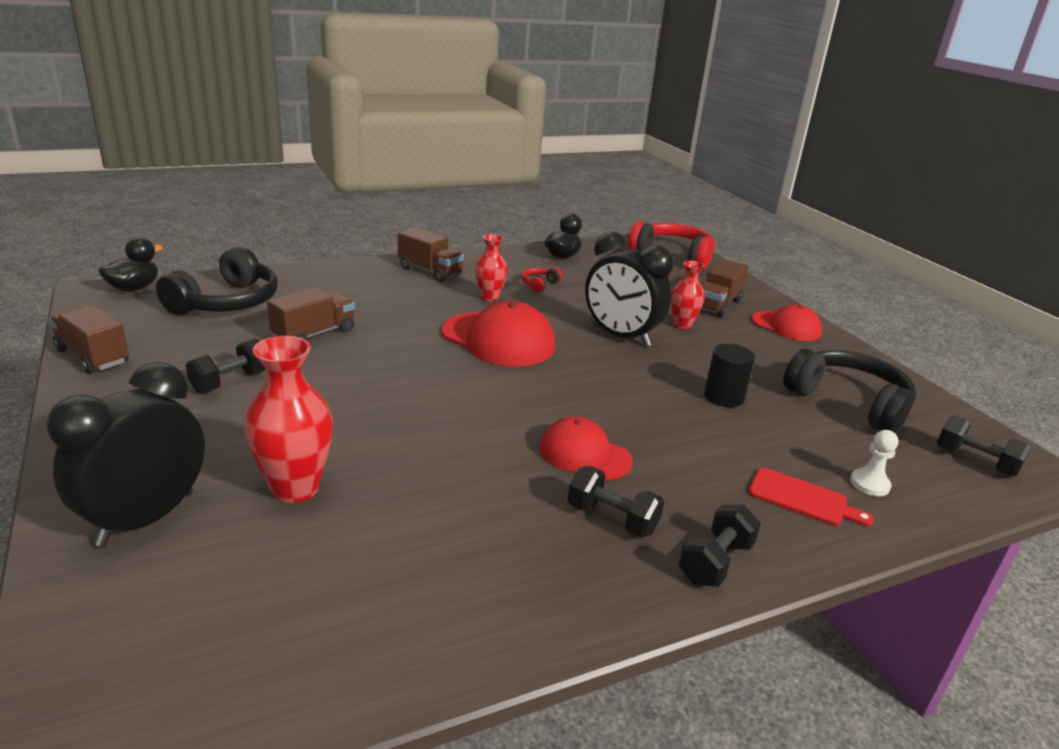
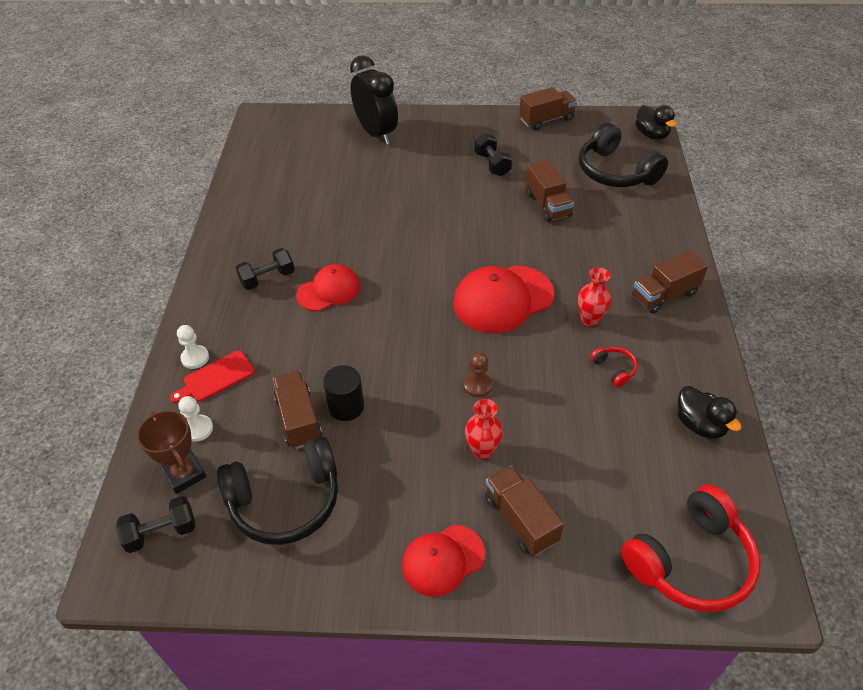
camera: 120 degrees right, 20 degrees up
red vase [244,336,333,503] -> none
black clock [585,232,674,347] -> brown pawn [464,352,492,397]
black dumbbell [679,504,761,587] -> none
none -> brown trophy [137,410,206,494]
none -> white pawn [177,325,209,369]
none -> brown truck [273,370,322,449]

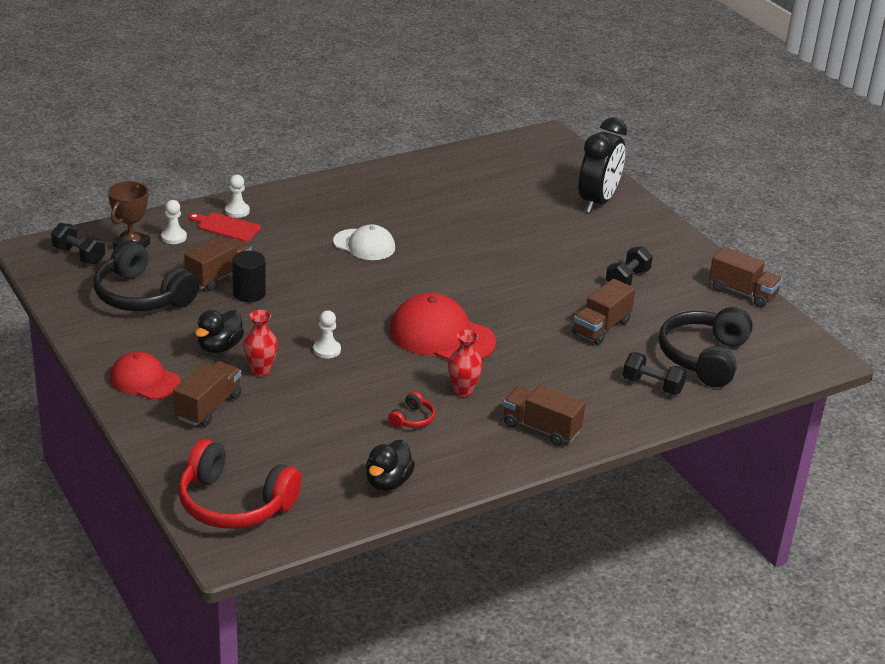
camera: 55 degrees right, 15 degrees down
black dumbbell [236,248,295,290] -> black dumbbell moved to [623,352,687,395]
red cap [296,264,360,311] -> white cap [333,224,395,260]
brown pawn [464,352,492,397] -> white pawn [313,311,341,358]
black duck [635,105,676,140] -> black duck moved to [195,310,244,353]

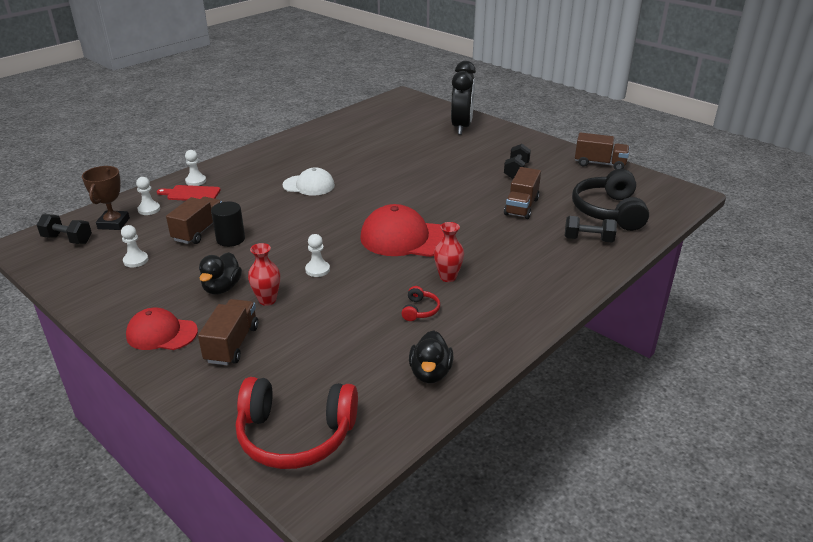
camera: 15 degrees left, 0 degrees up
black headphones [94,240,199,311] -> white pawn [121,225,148,267]
brown truck [503,385,586,446] -> none

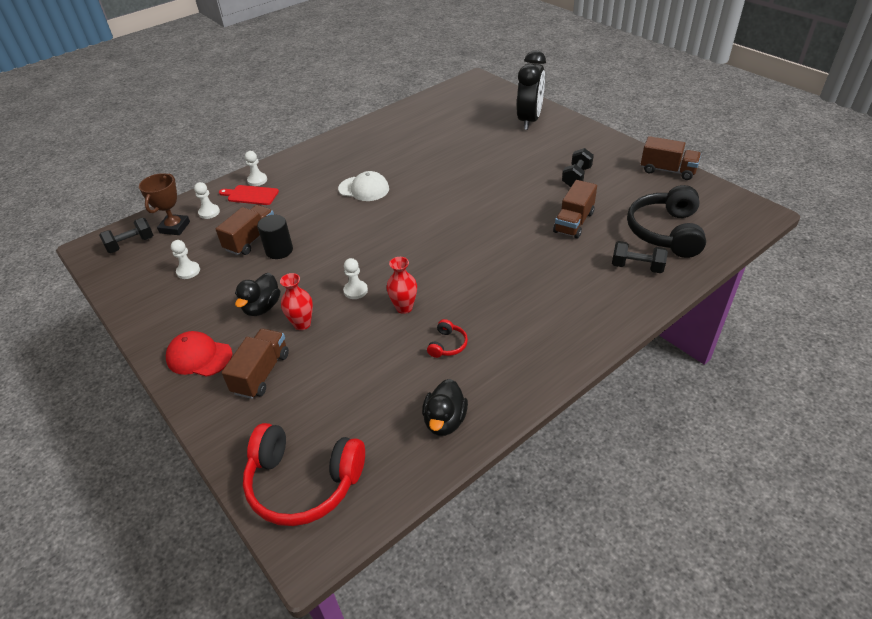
camera: 10 degrees right, 10 degrees up
black dumbbell [37,214,92,244] -> black dumbbell turned 60 degrees counterclockwise [99,218,153,253]
red cap [360,204,444,257] -> none
red vase [434,222,464,282] -> red vase moved to [387,257,417,314]

